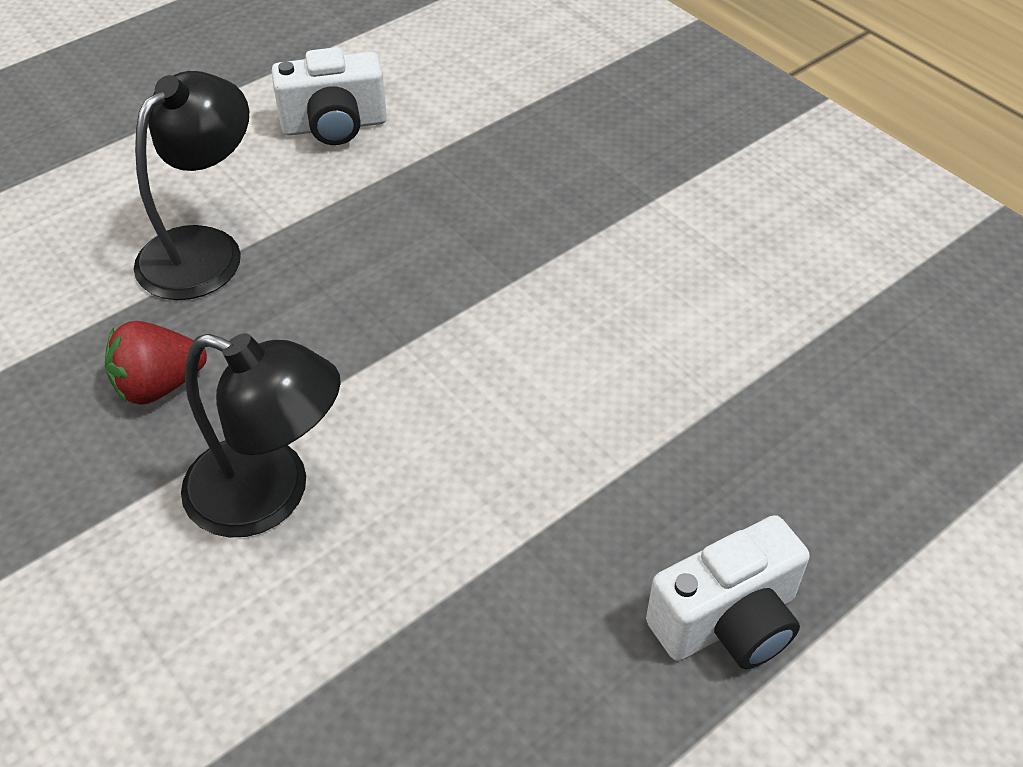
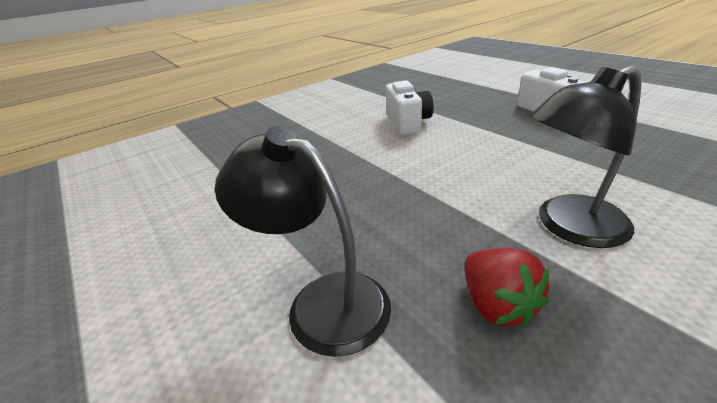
camera: 85 degrees left, 15 degrees down
black lamp [181,333,341,538] -> black lamp turned 135 degrees counterclockwise [530,66,642,248]
white camera [272,47,387,145] -> white camera moved to [386,80,434,135]

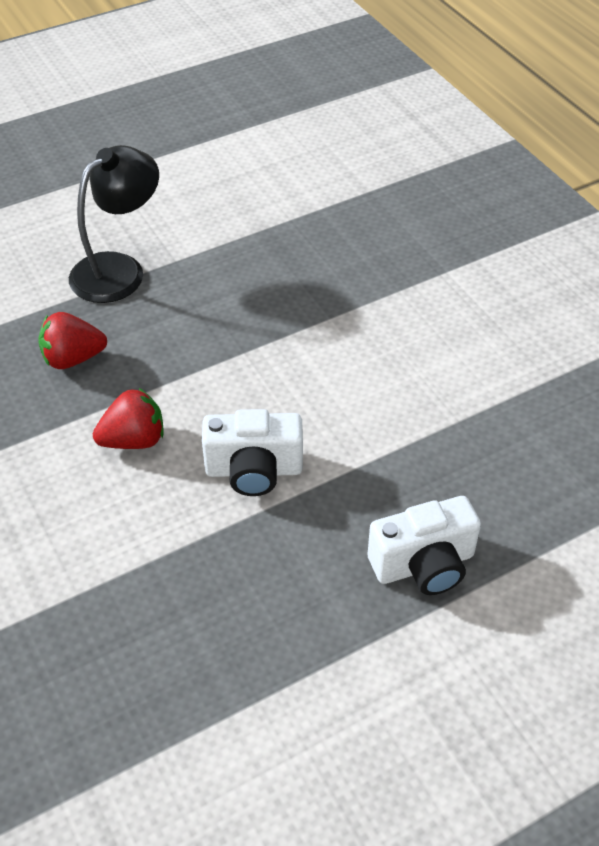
camera: 95 degrees right, 15 degrees up
white camera [386,80,434,135] -> white camera moved to [202,409,303,496]
black lamp [530,66,642,248] -> red strawberry [93,388,164,449]

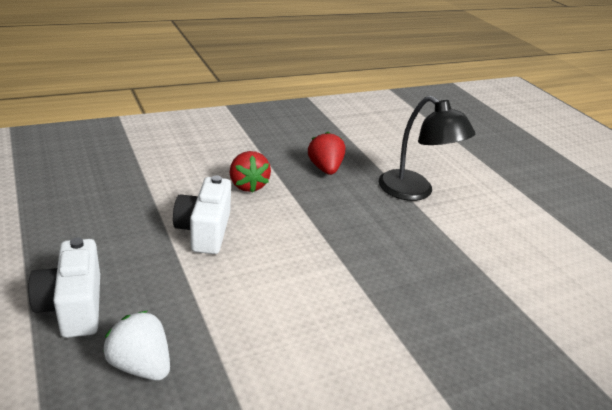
camera: 90 degrees right, 15 degrees down
none -> white strawberry [103,311,170,380]

